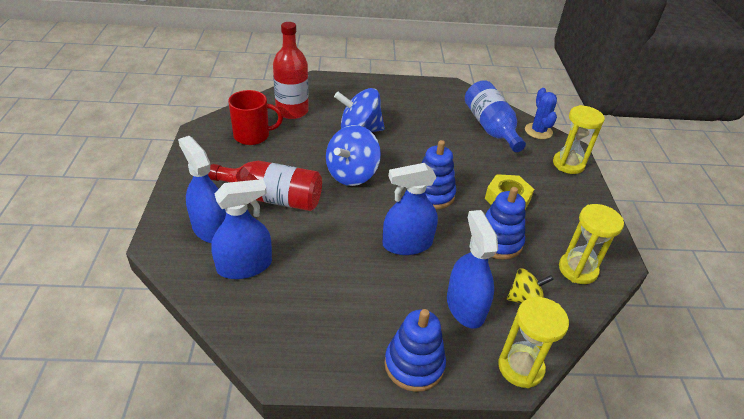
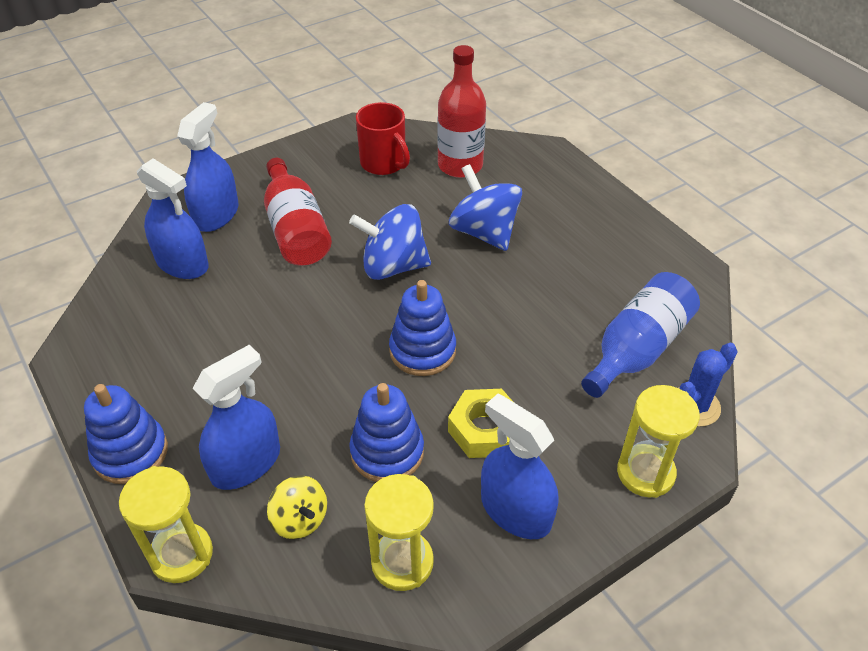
camera: 60 degrees right, 5 degrees up
blue spray bottle [383,163,438,255] -> blue spray bottle moved to [481,394,558,539]

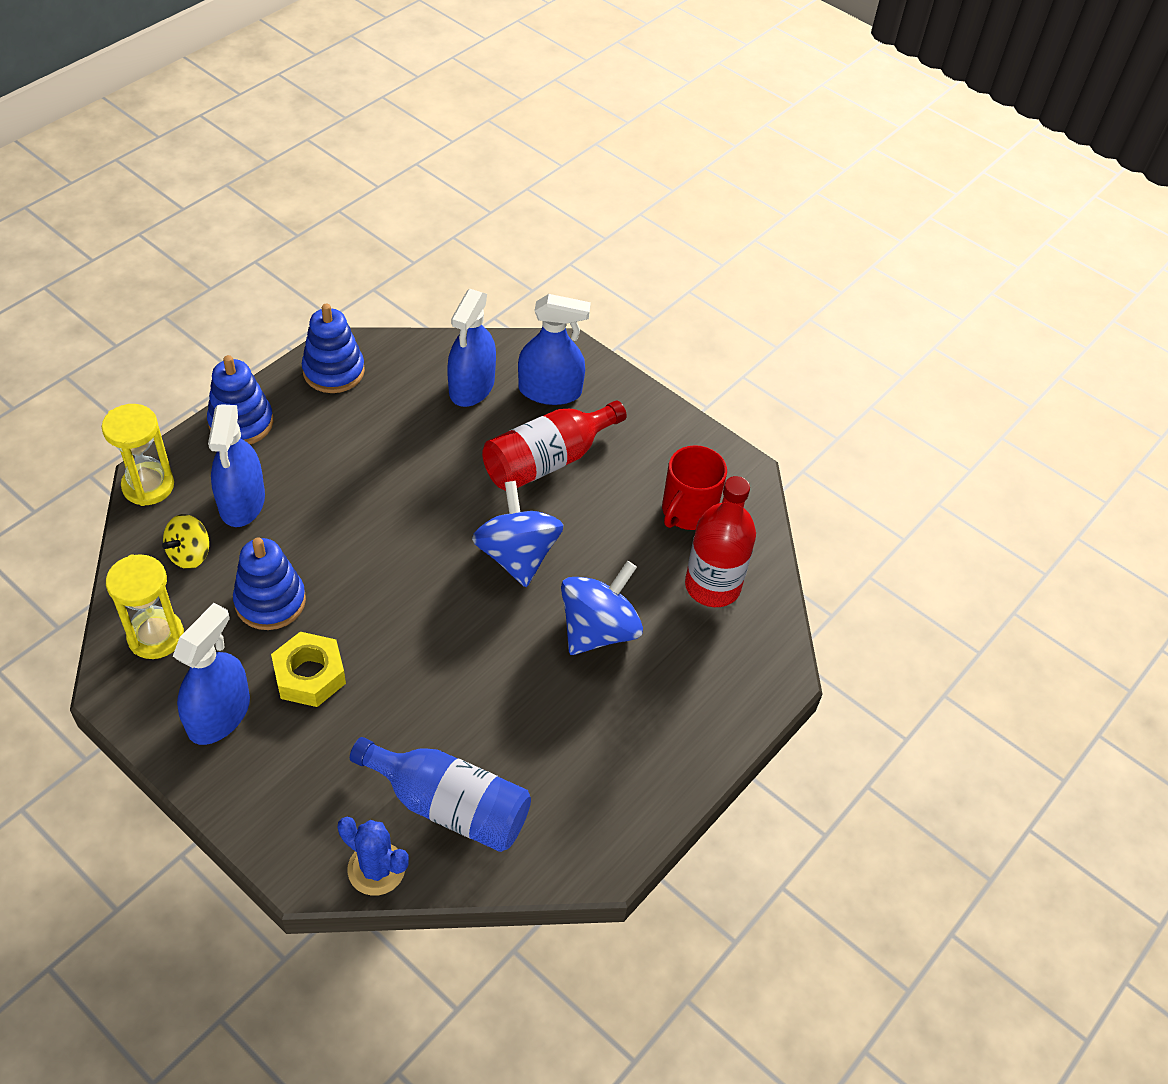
camera: 70 degrees right, 5 degrees up
blue spray bottle [193,345,280,490] -> blue spray bottle turned 60 degrees clockwise [208,404,265,527]
blue stacking toy [389,280,456,376] -> blue stacking toy moved to [302,304,365,393]
yellow hourglass [617,385,700,498] -> none

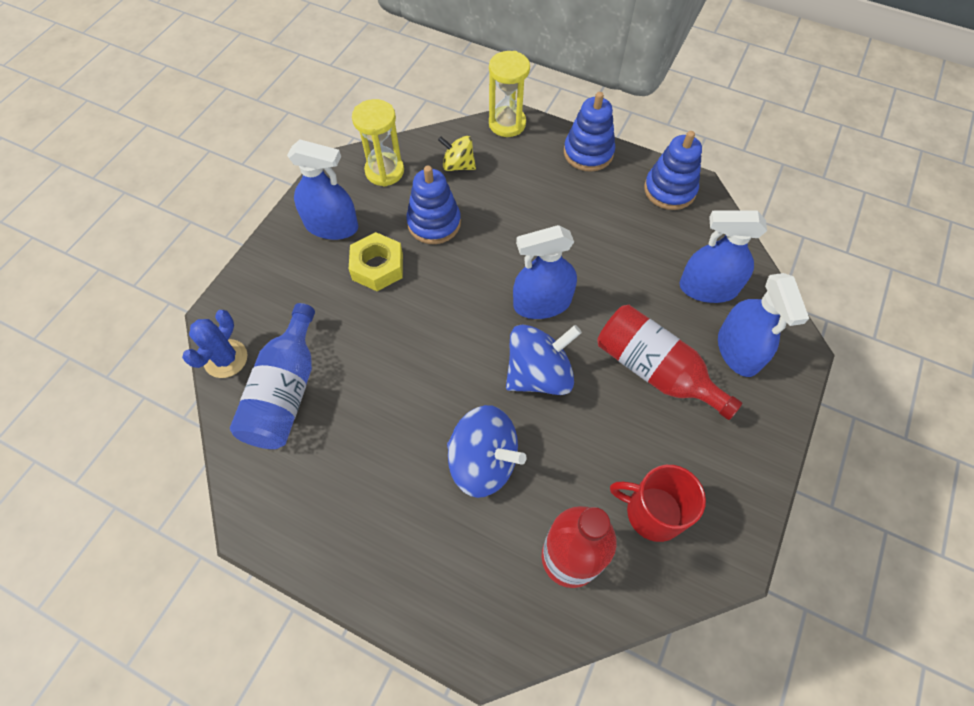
camera: 80 degrees right, 10 degrees up
blue spray bottle [208,404,265,527] -> blue spray bottle moved to [513,225,577,319]

